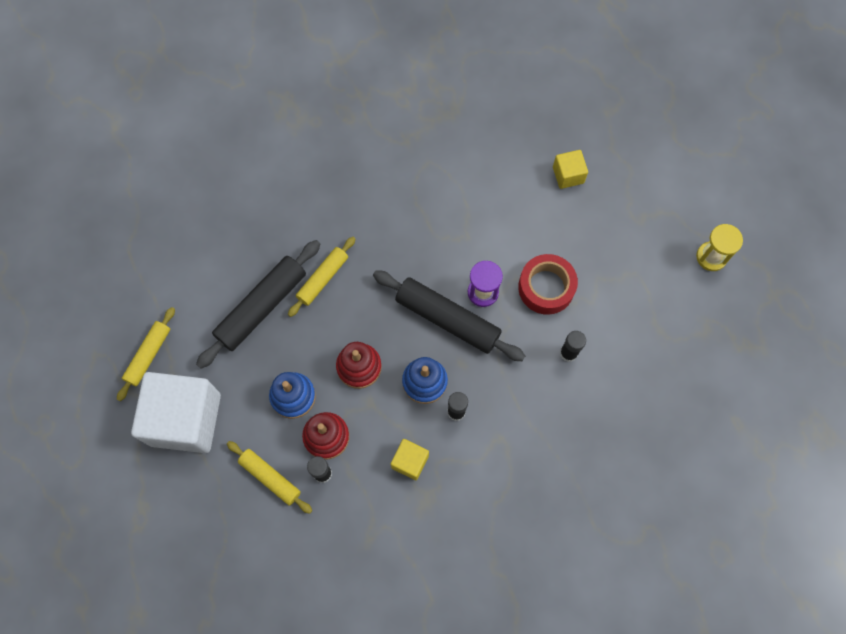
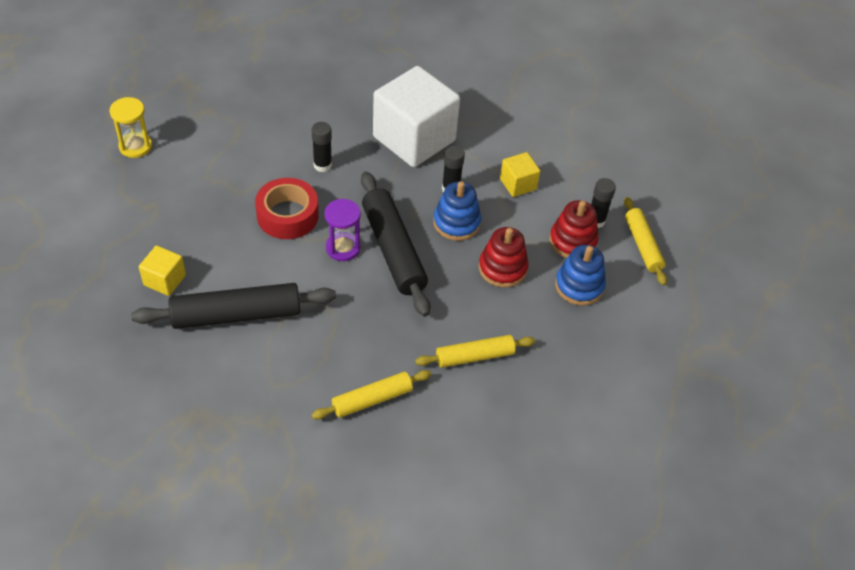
camera: 145 degrees left, 20 degrees down
yellow rolling pin [117,307,175,401] -> yellow rolling pin moved to [311,370,431,419]
white cube [131,372,221,453] -> white cube moved to [373,66,460,167]
black rolling pin [196,240,320,369] -> black rolling pin moved to [131,283,336,329]

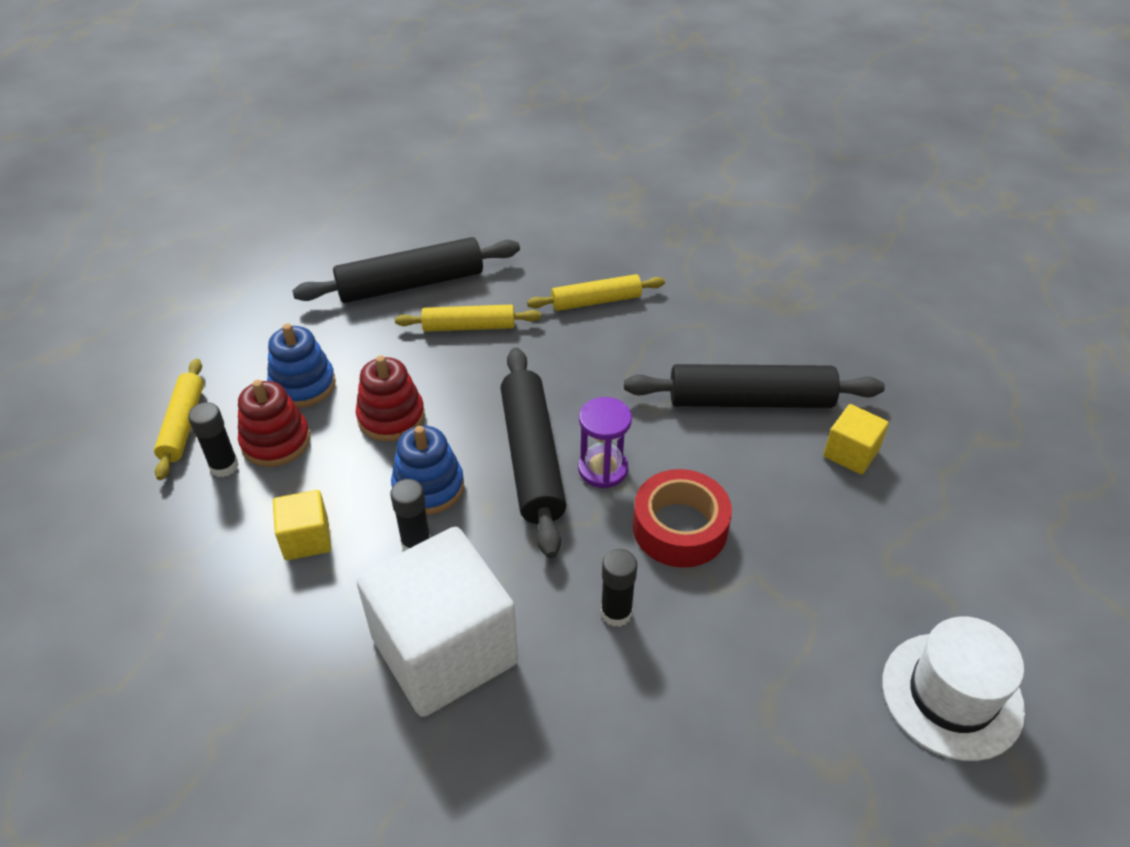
camera: 165 degrees left, 5 degrees down
yellow hourglass [109,97,152,158] -> white hat [882,616,1025,761]
none -> black rolling pin [292,237,520,303]

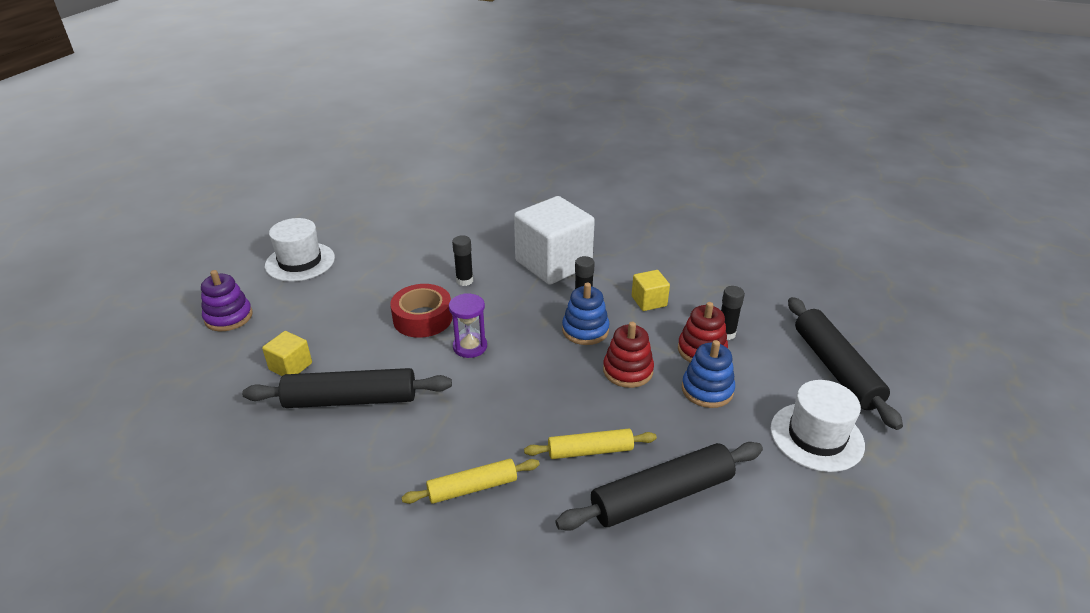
camera: 175 degrees right, 10 degrees down
yellow rolling pin [154,359,204,480] -> none
black rolling pin [501,347,566,558] -> black rolling pin moved to [788,297,903,430]
none -> purple stacking toy [201,270,252,331]
none -> white hat [770,380,865,472]

